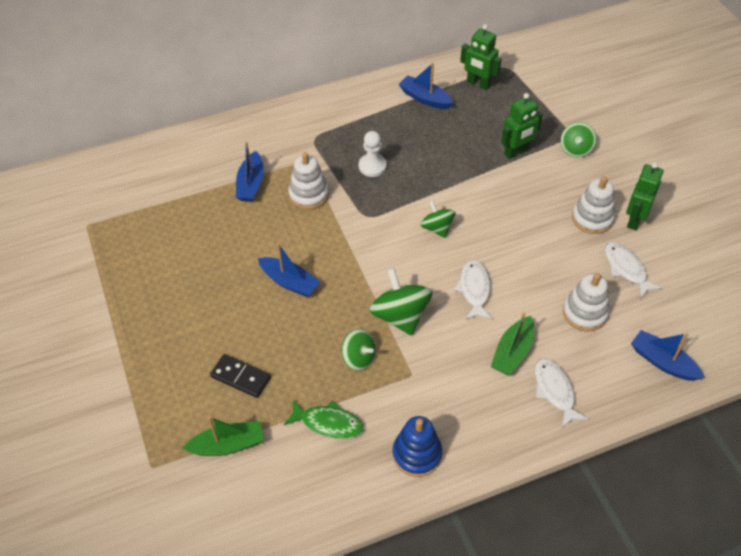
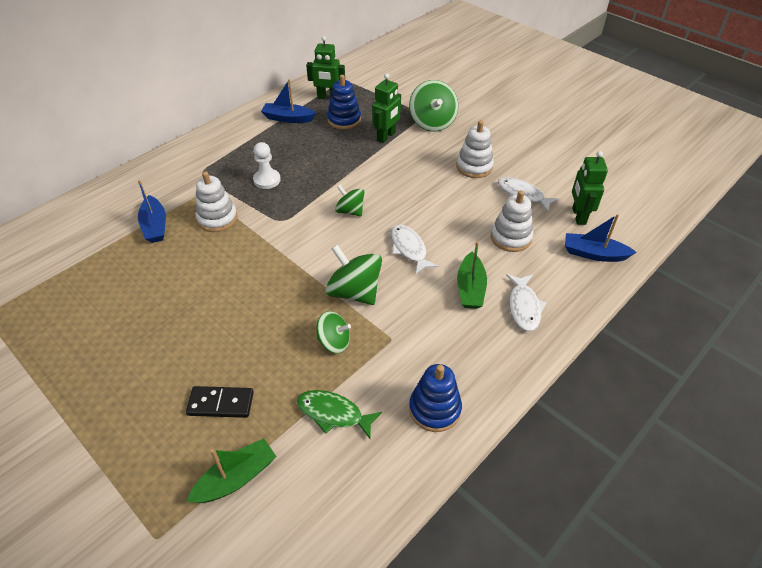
camera: 25 degrees left, 5 degrees down
blue boat [258,243,320,297] -> none
green fish [283,400,364,439] -> green fish turned 150 degrees counterclockwise [297,390,382,439]
white fish [535,358,588,428] -> white fish turned 135 degrees counterclockwise [506,274,546,332]
green spinning top [561,122,596,158] -> green spinning top [409,80,458,132], size x1.62
green robot [626,162,663,230] -> green robot moved to [572,151,608,225]
none -> blue stacking toy [327,75,361,129]

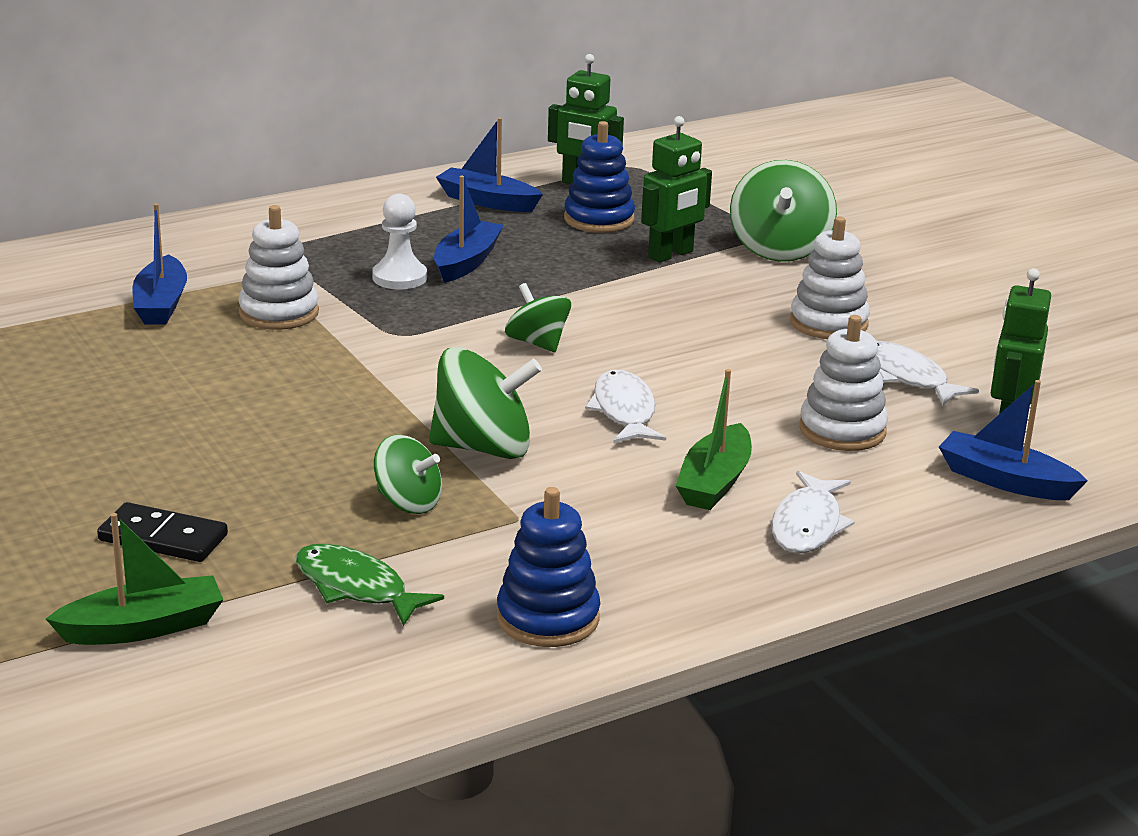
camera: 15 degrees right, 20 degrees down
green spinning top [325,244,382,305] -> green spinning top turned 120 degrees clockwise [429,347,542,459]
none -> blue boat [434,176,504,283]

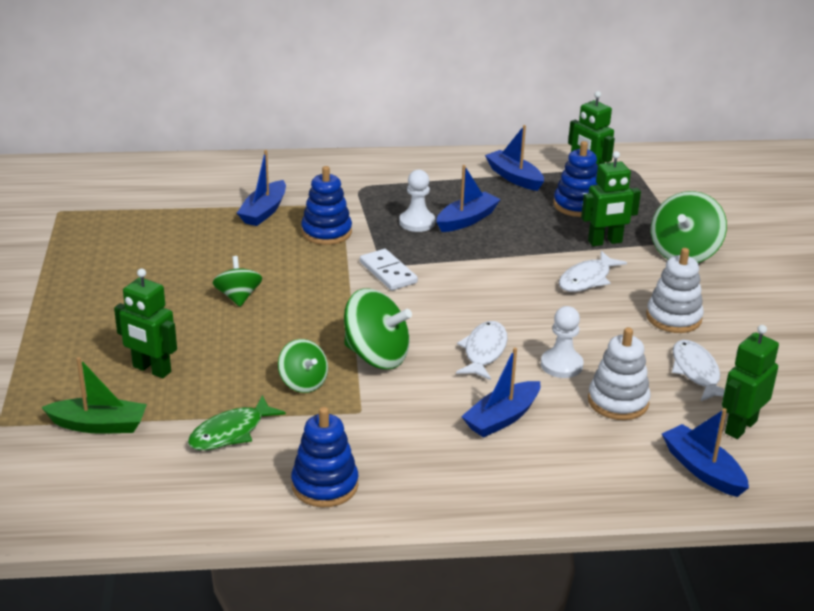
camera: 25 degrees right, 5 degrees up
black domino [97,502,228,562] -> green robot [114,268,177,378]
white stacking toy [238,205,319,330] -> blue stacking toy [301,166,352,245]
green fish [296,544,444,626] -> green fish turned 105 degrees counterclockwise [188,395,286,450]
green spinning top [505,283,571,352] -> green spinning top moved to [212,256,262,307]
green boat [676,369,752,510] -> blue boat [461,347,540,438]
white fish [771,471,855,553] -> white fish moved to [559,251,627,292]
none -> white domino [360,249,418,291]
none -> white pawn [541,306,584,378]

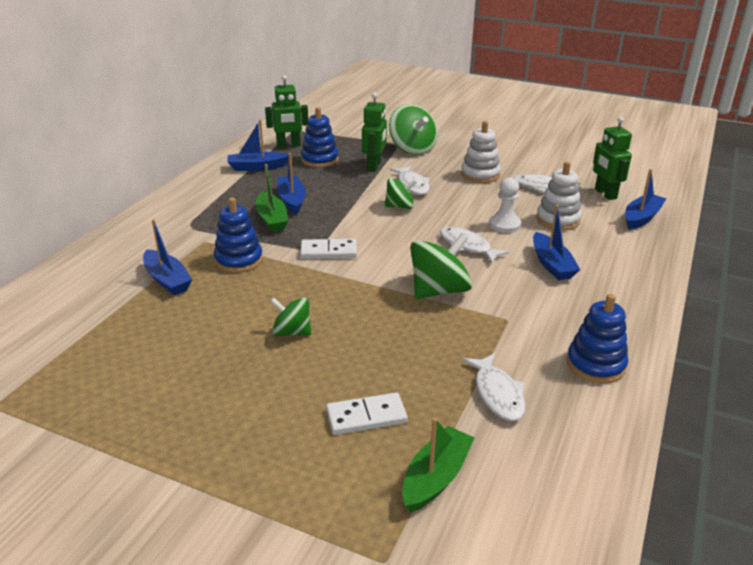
camera: 60 degrees left, 0 degrees up
green robot [114,268,177,378] -> white domino [326,392,408,435]
green fish [188,395,286,450] -> white fish [462,353,526,421]
green spinning top [278,339,328,393] -> green spinning top moved to [385,178,417,209]
white pawn [399,170,435,232] -> green boat [255,164,288,232]
blue boat [662,408,749,497] -> blue boat turned 135 degrees clockwise [625,169,667,230]

